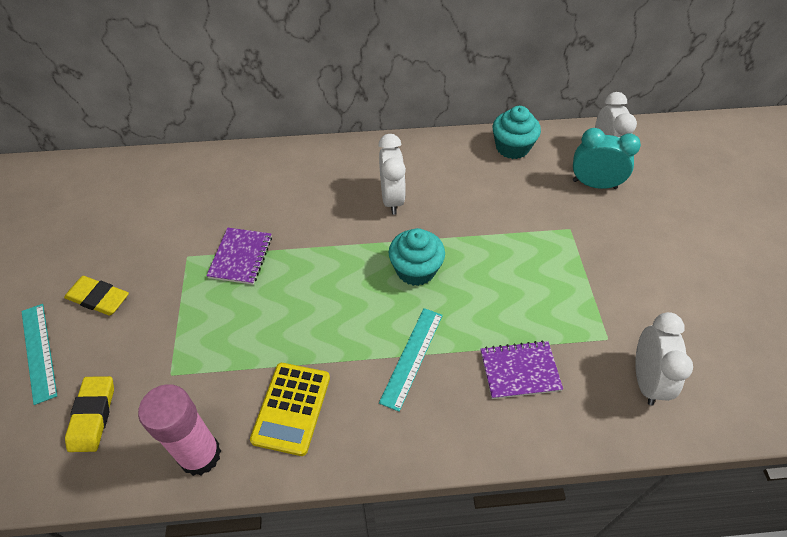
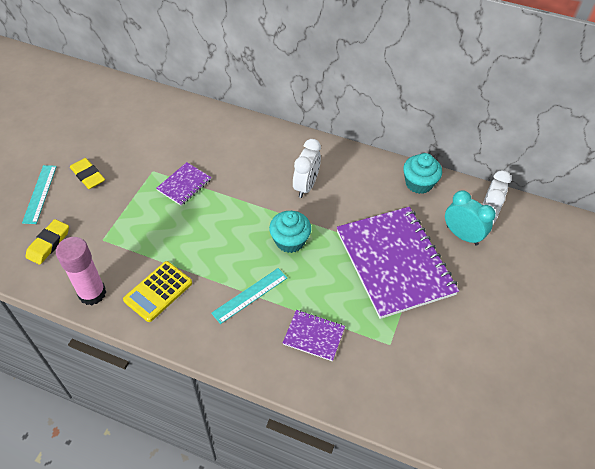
camera: 25 degrees right, 0 degrees up
white clock [635,312,693,405] -> none
none -> purple notebook [337,207,459,319]

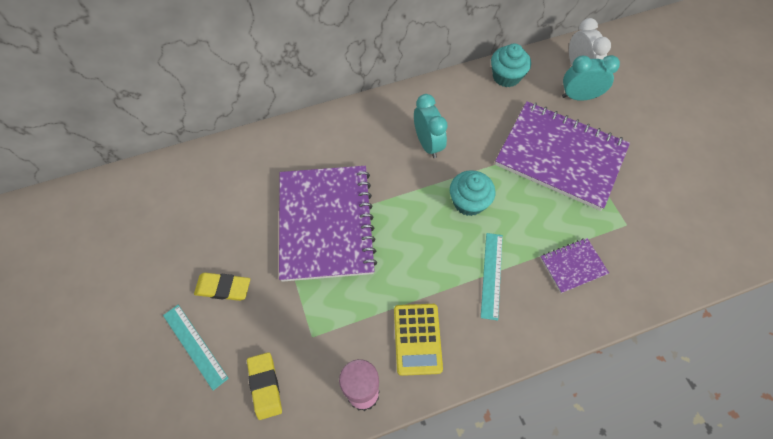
camera: 40 degrees left, 10 degrees up
purple notebook [156,162,211,206] -> purple notebook [279,166,377,282], size x2.27
white clock [293,139,321,198] -> turquoise clock [414,94,448,158]

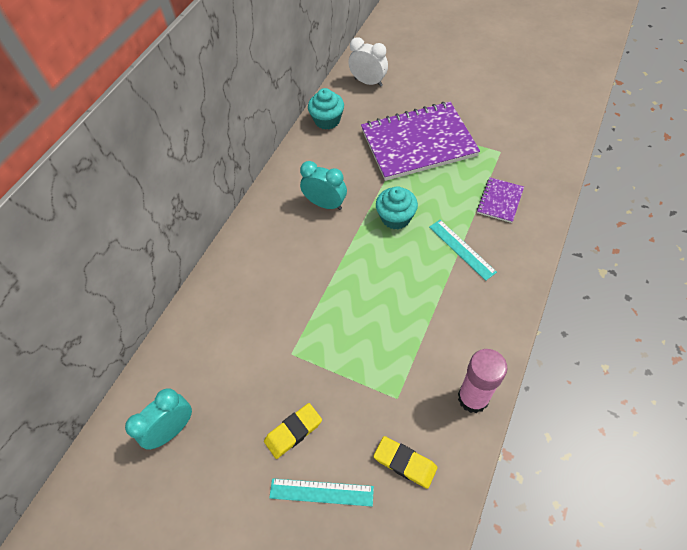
camera: 40 degrees left, 5 degrees down
purple notebook [279,166,377,282] -> none
yellow calculator [394,304,443,376] -> none
turquoise clock [562,55,620,101] -> turquoise clock moved to [125,388,192,449]

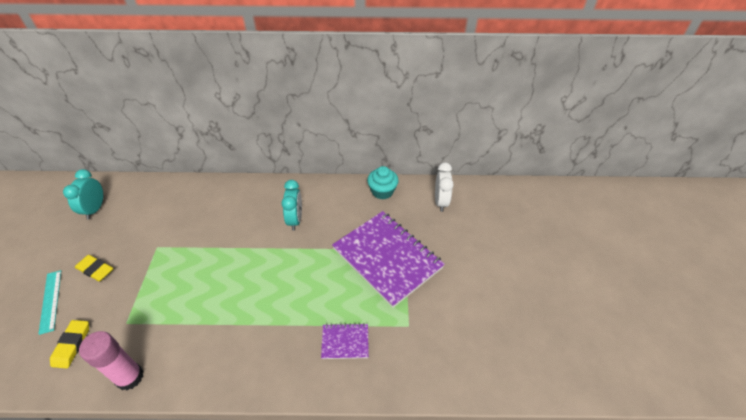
camera: 60 degrees right, 10 degrees down
turquoise clock [125,388,192,449] -> turquoise clock turned 105 degrees counterclockwise [63,169,103,220]
turquoise cupcake [376,186,418,229] -> none
turquoise ruler [429,220,497,281] -> none

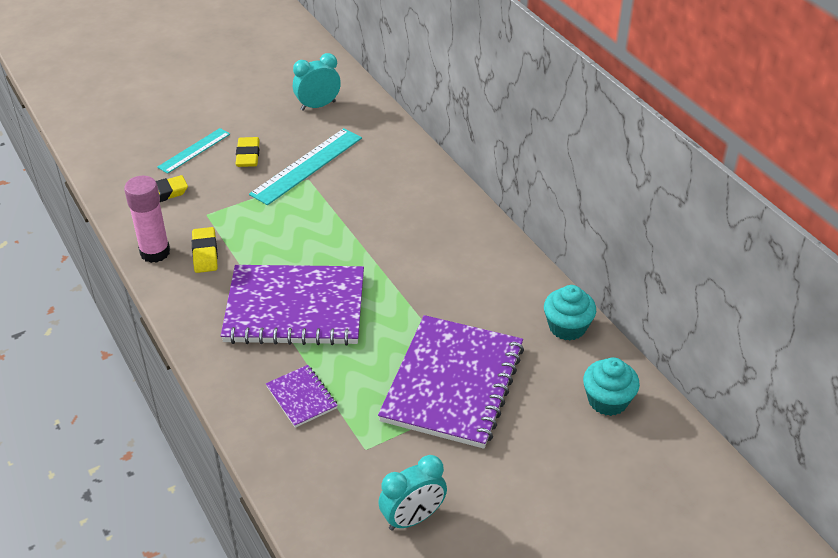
camera: 60 degrees right, 5 degrees down
turquoise clock [281,180,302,231] -> turquoise clock moved to [378,455,447,531]
white clock [435,163,454,212] -> turquoise cupcake [583,357,640,416]
none -> yellow eraser [192,227,218,273]
none -> purple notebook [221,265,364,346]
none -> turquoise ruler [249,128,362,205]

